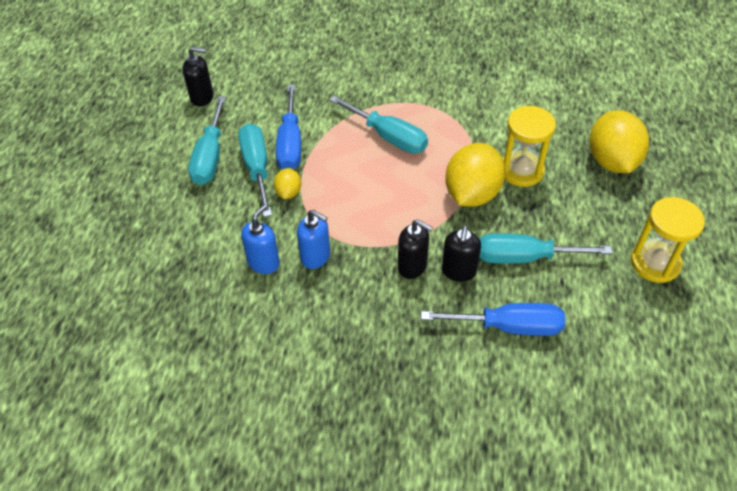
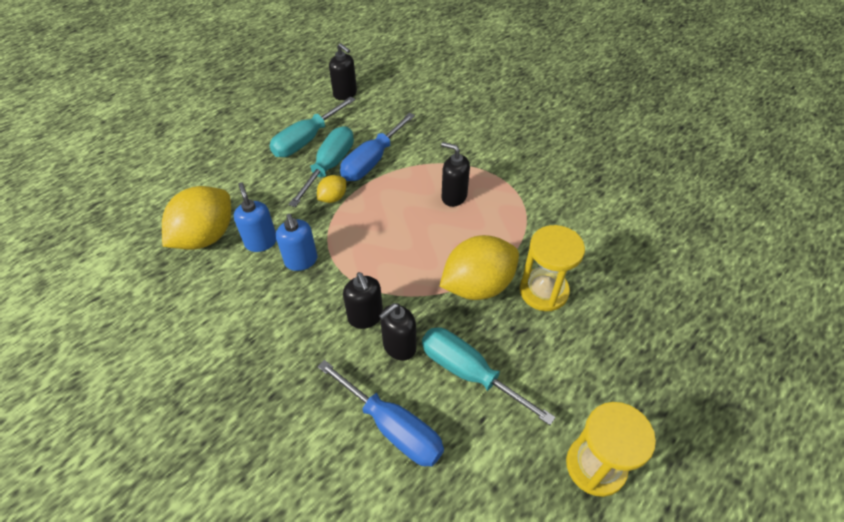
camera: 35 degrees right, 0 degrees up
blue soap dispenser [241,204,280,274] -> blue soap dispenser turned 90 degrees counterclockwise [234,182,276,252]
turquoise screwdriver [329,96,428,154] -> black soap dispenser [441,142,470,207]
yellow lemon [590,110,649,173] -> yellow lemon moved to [162,186,231,250]

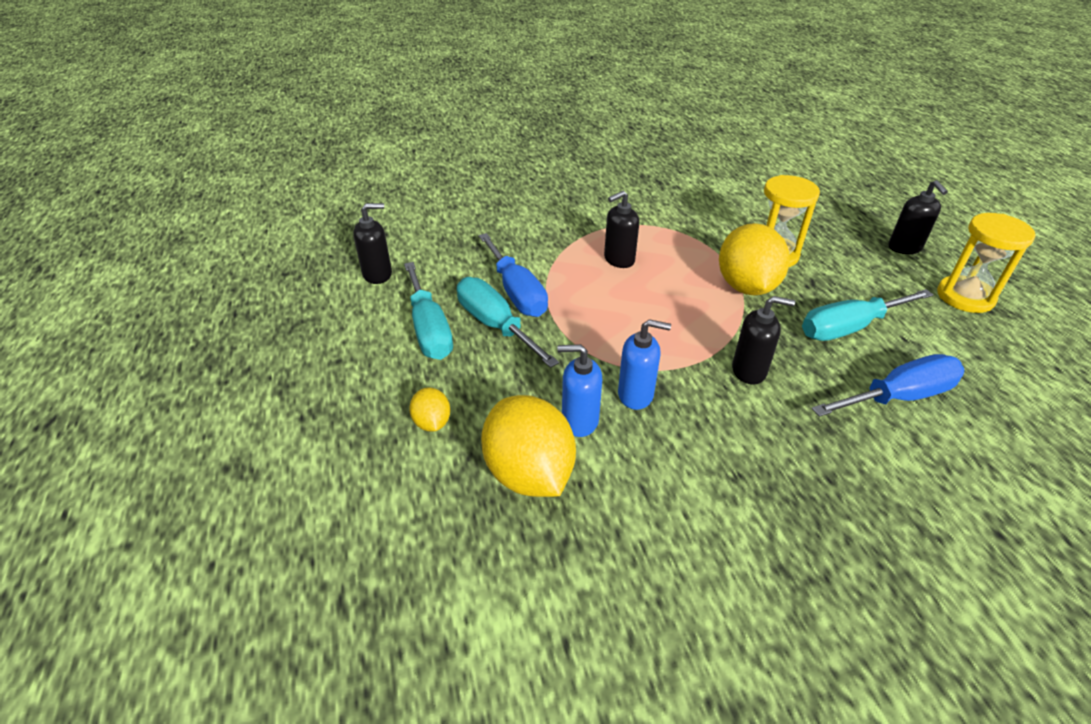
camera: 60 degrees left, 10 degrees down
yellow lemon [317,175,346,203] -> yellow lemon moved to [409,387,450,432]
black soap dispenser [379,303,416,361] -> black soap dispenser moved to [888,180,948,254]

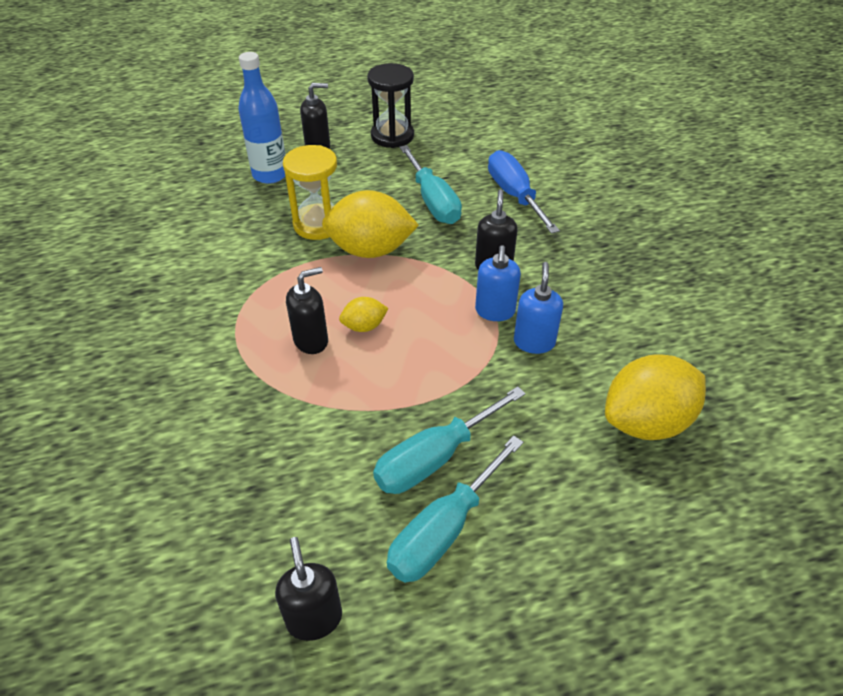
camera: 90 degrees left, 5 degrees up
turquoise screwdriver [404,262,453,360] -> turquoise screwdriver turned 150 degrees clockwise [387,435,523,583]
yellow lemon [409,387,450,432] -> yellow lemon moved to [339,297,389,332]
blue screwdriver [479,233,548,317] -> none
blue soap dispenser [557,344,602,437] -> blue soap dispenser moved to [475,245,521,321]
black soap dispenser [604,191,639,268] -> black soap dispenser turned 90 degrees counterclockwise [286,267,328,354]
yellow hourglass [937,213,1036,313] -> black hourglass [367,63,414,148]
none -> blue bottle [238,52,286,184]

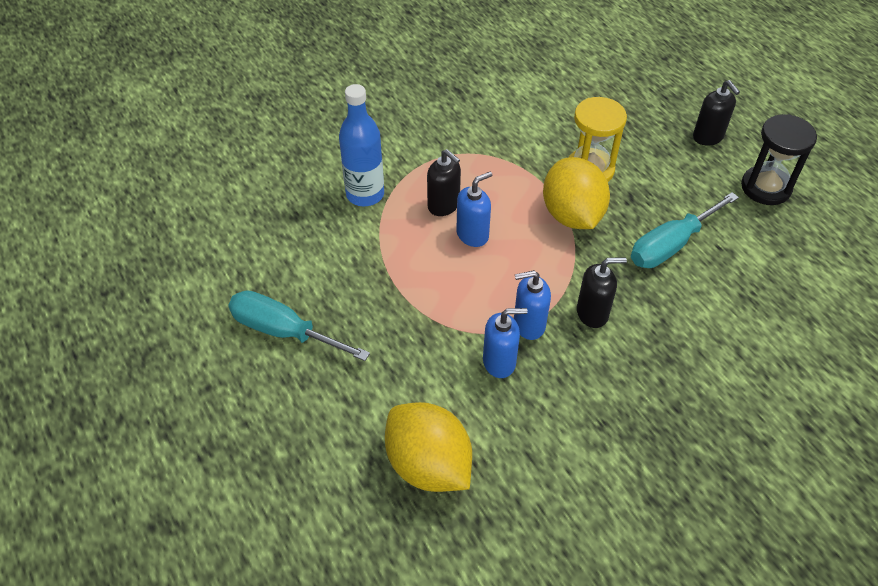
camera: 75 degrees right, 5 degrees up
blue bottle [238,52,286,184] -> blue bottle moved to [339,84,384,206]
black soap dispenser [275,537,342,641] -> none
yellow lemon [339,297,389,332] -> blue soap dispenser [456,172,492,247]
turquoise screwdriver [373,386,526,494] -> none
blue screwdriver [488,150,560,234] -> none

